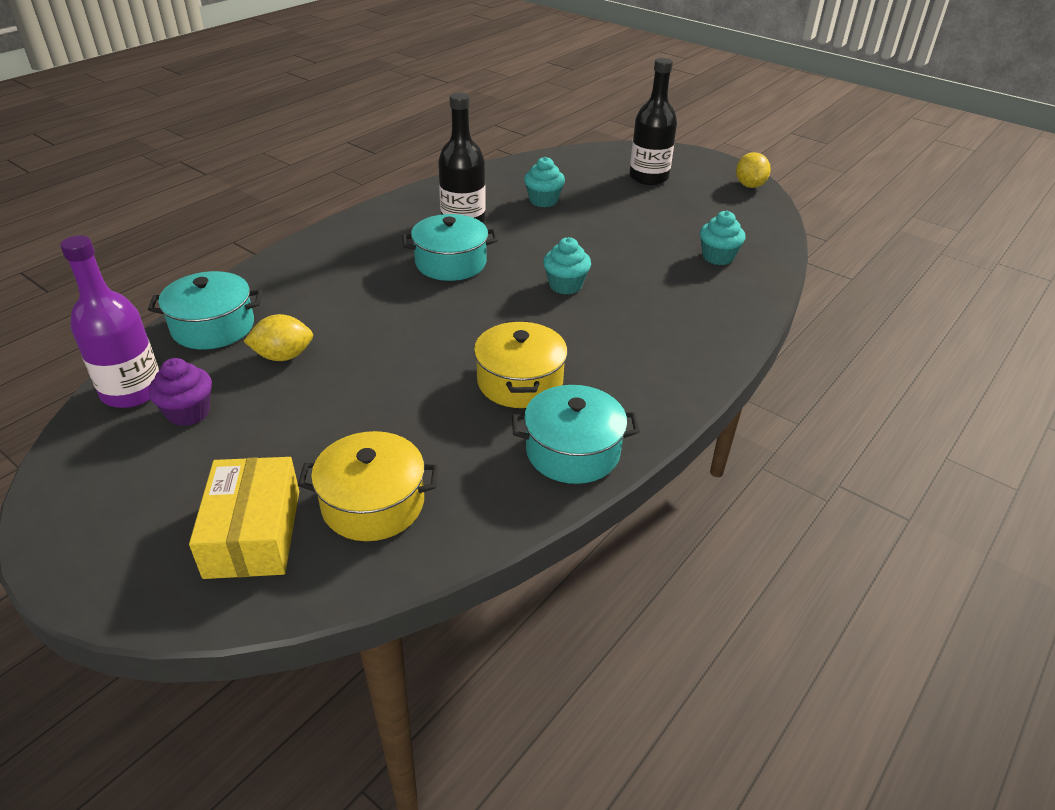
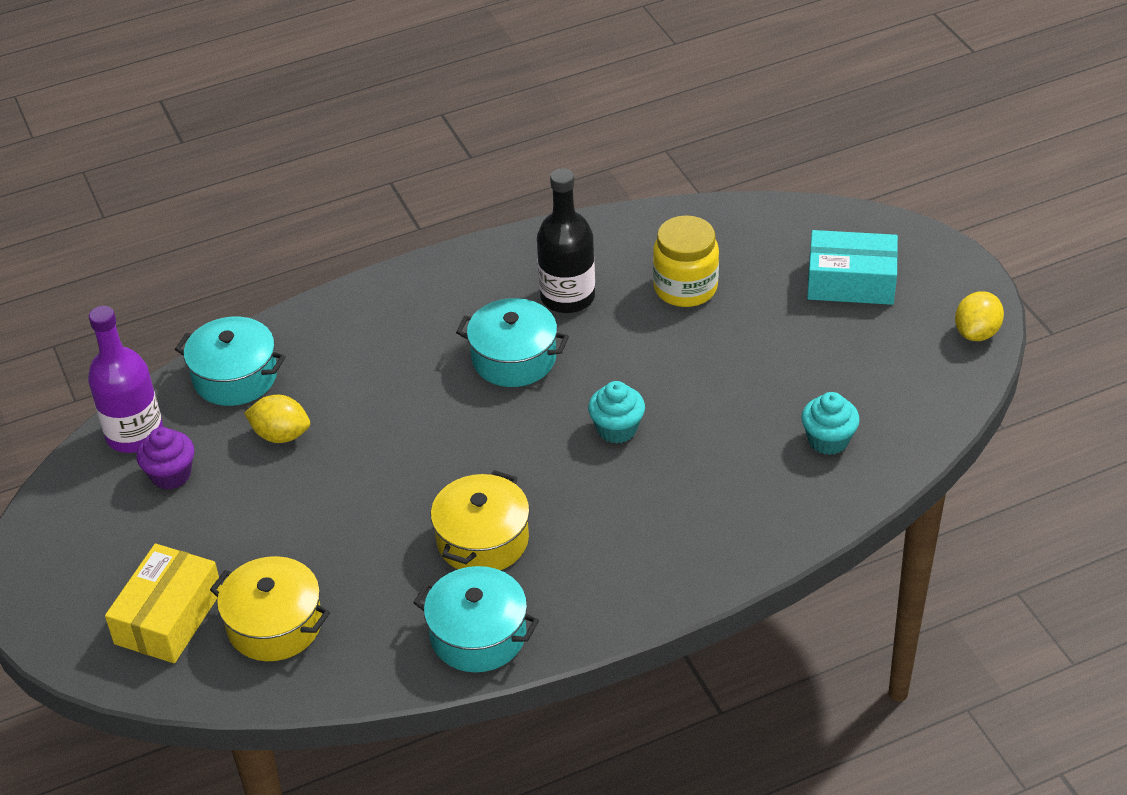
camera: 30 degrees right, 5 degrees up
turquoise cupcake [524,157,565,207] -> yellow jar [653,215,719,307]
black bottle [629,58,677,185] -> turquoise box [807,230,898,305]

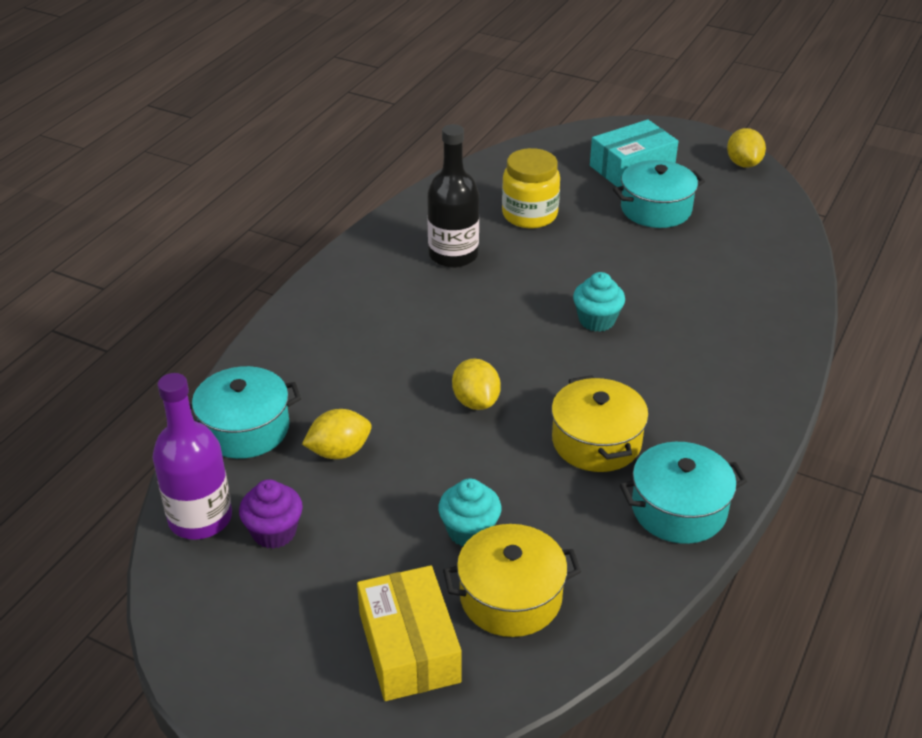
camera: 40 degrees left, 5 degrees down
turquoise pot [456,298,569,387] -> turquoise pot moved to [613,160,705,228]
turquoise cupcake [801,392,860,455] -> turquoise cupcake moved to [438,479,501,546]
none -> yellow lemon [452,358,501,410]

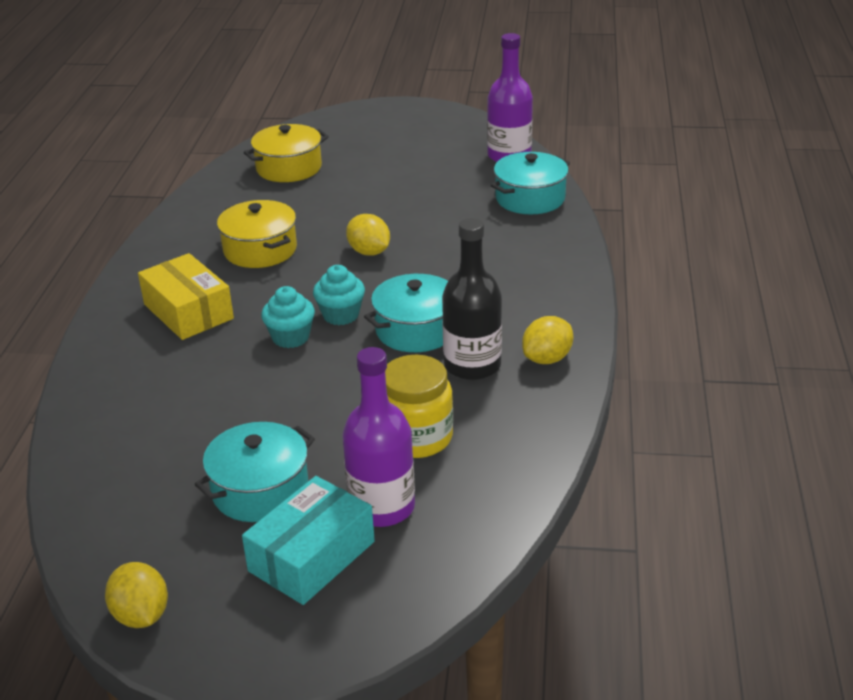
camera: 160 degrees right, 5 degrees down
purple cupcake [239,479,303,549] -> none
yellow lemon [302,409,372,459] -> yellow lemon moved to [522,316,573,364]
yellow box [357,565,462,701] -> yellow box moved to [138,253,234,340]
turquoise cupcake [438,479,501,546] -> turquoise cupcake moved to [313,265,365,325]
turquoise pot [620,442,747,544] -> turquoise pot moved to [364,274,448,352]
none -> purple bottle [342,347,415,527]

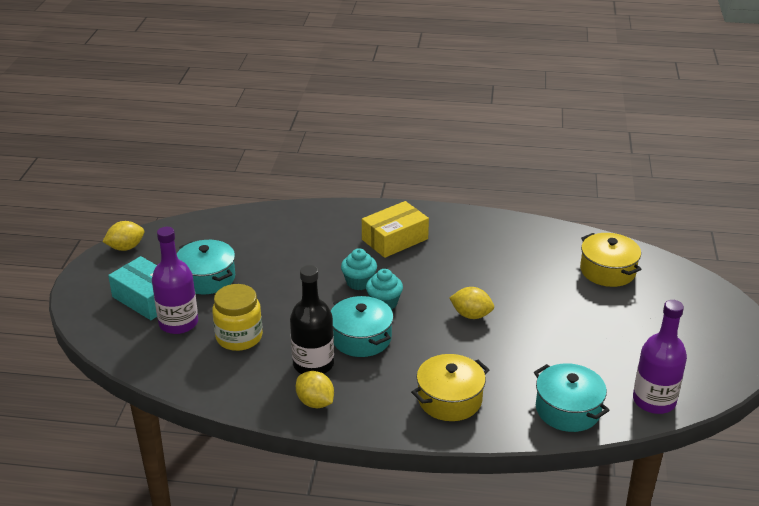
camera: 90 degrees right, 0 degrees up
yellow pot [217,200,297,268] -> yellow pot moved to [411,354,489,421]
yellow lemon [346,214,390,256] -> yellow lemon turned 60 degrees clockwise [449,287,494,319]

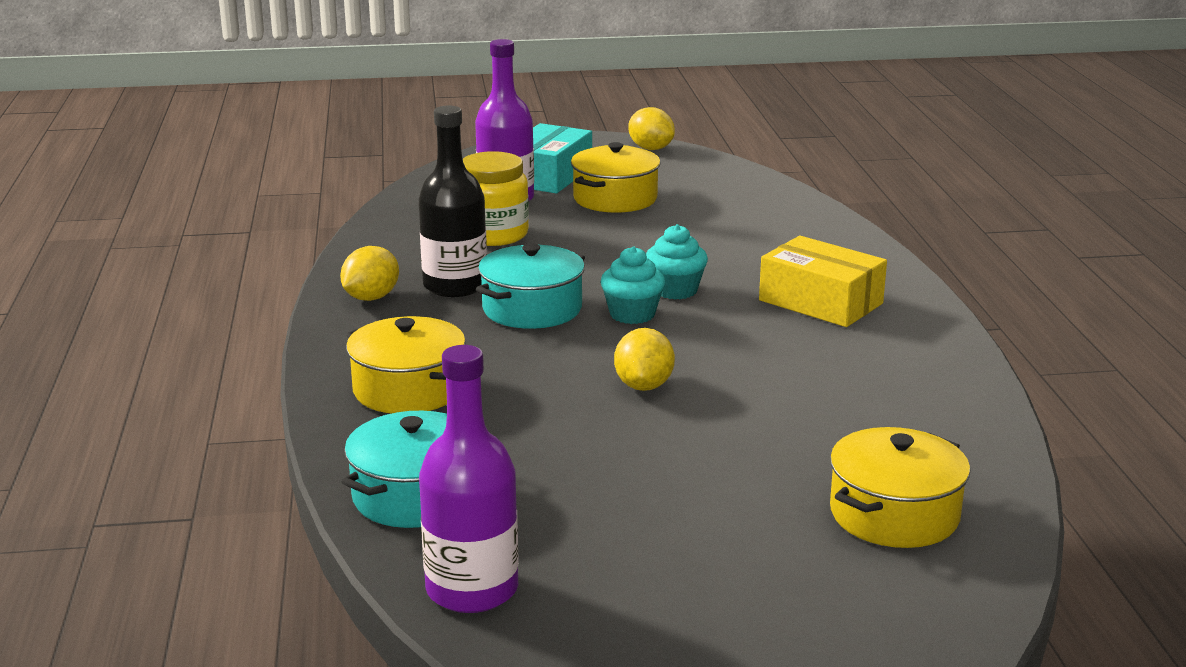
camera: 75 degrees right, 10 degrees down
turquoise pot [177,240,235,294] -> yellow pot [571,142,661,213]

